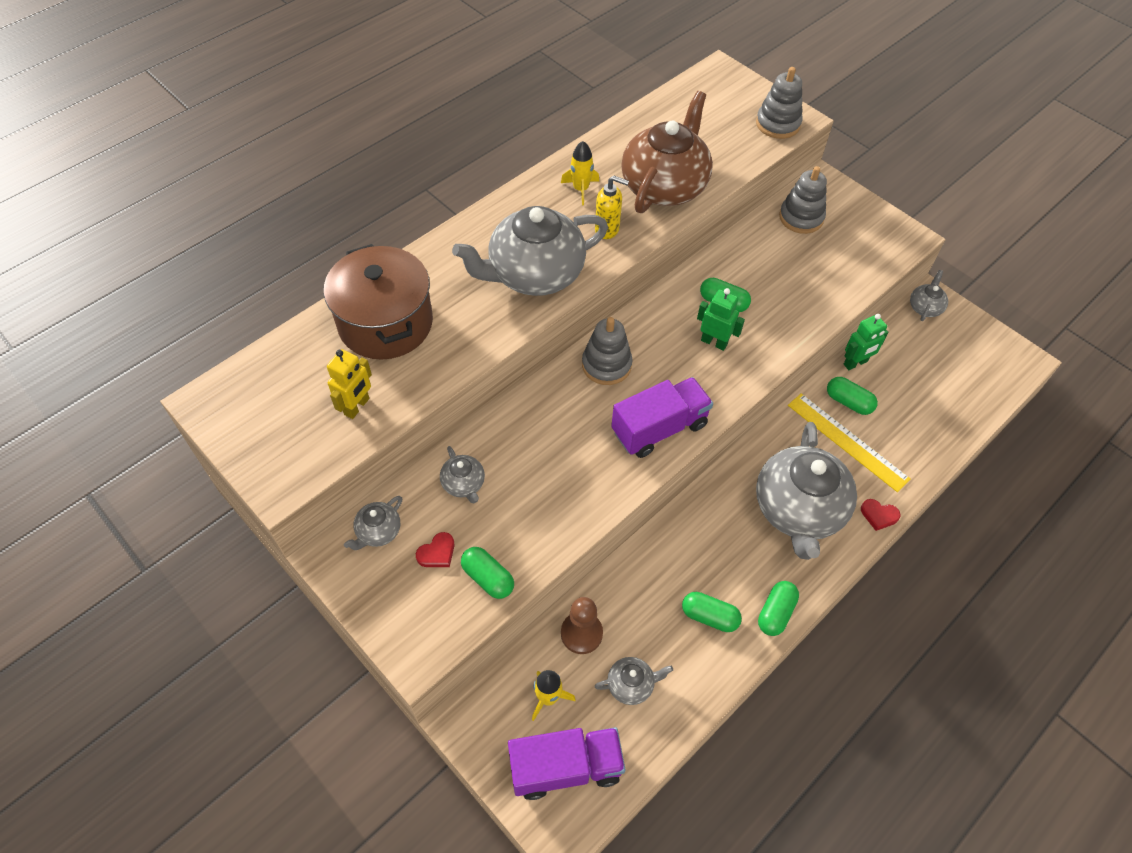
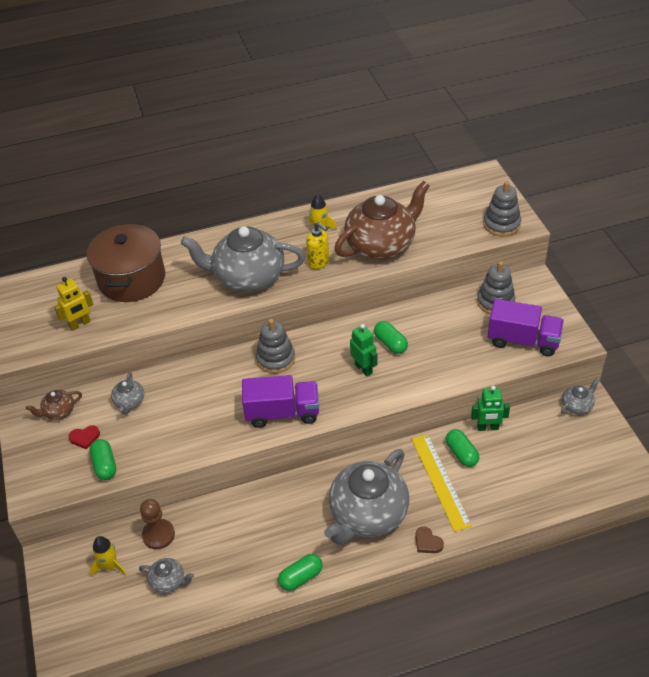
camera: 30 degrees right, 10 degrees down
grey teapot [344,496,402,550] -> brown teapot [26,390,82,420]
purple truck [508,727,626,800] -> purple truck moved to [488,299,564,356]
green capsule [682,592,742,632] -> none
red heart [861,499,900,531] -> brown heart [415,526,444,553]

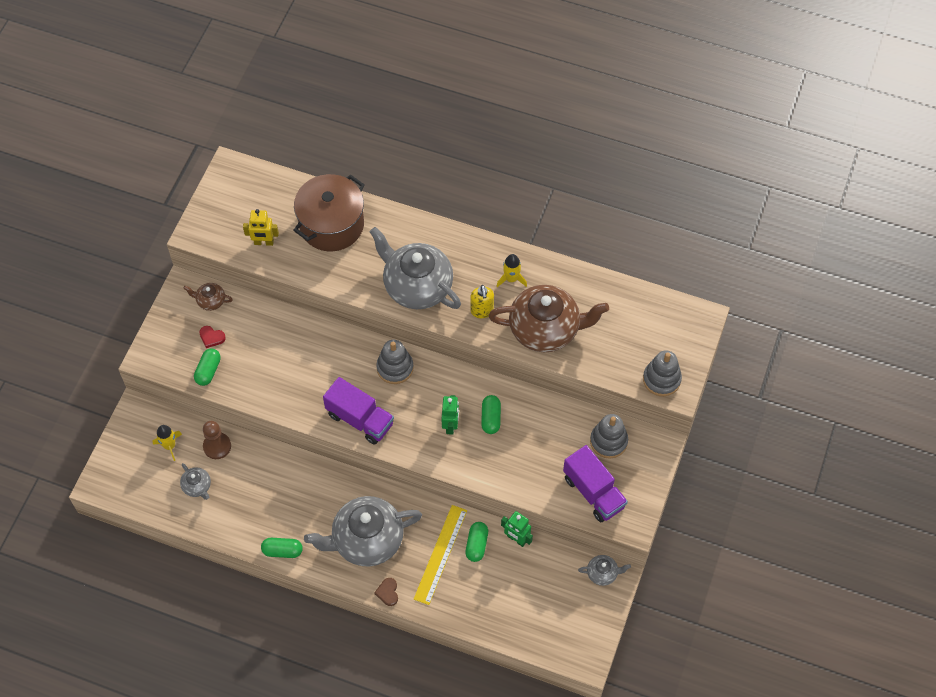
camera: 35 degrees right, 15 degrees up
grey teapot [111,372,144,414] -> none

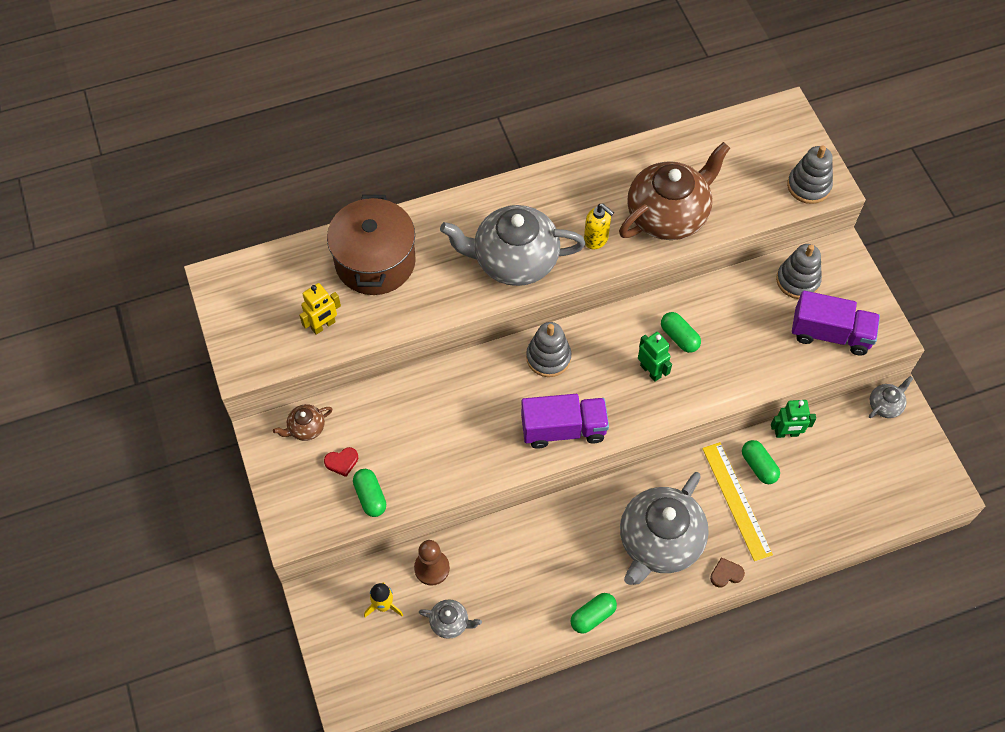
camera: 40 degrees left, 0 degrees up
brown heart [374,578,398,606] -> brown heart turned 120 degrees clockwise [710,557,745,588]
yellow rocket [496,254,527,287] -> none

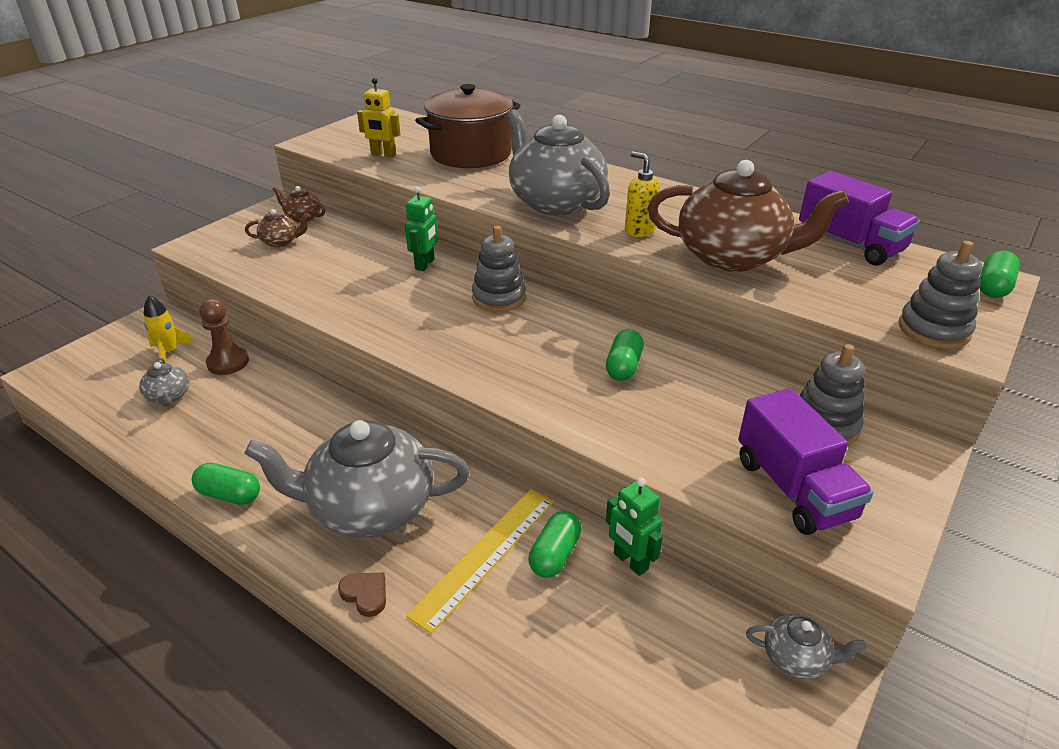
camera: 55 degrees right, 25 degrees down
red heart [324,447,358,477] -> brown teapot [245,209,310,247]
green capsule [353,469,386,517] -> green capsule moved to [980,251,1020,298]
purple truck [521,394,609,449] -> purple truck moved to [799,171,920,266]
yellow soap dispenser [584,204,614,250] -> yellow soap dispenser turned 135 degrees clockwise [625,151,660,237]
green robot [638,332,672,382] -> green robot moved to [405,186,438,271]

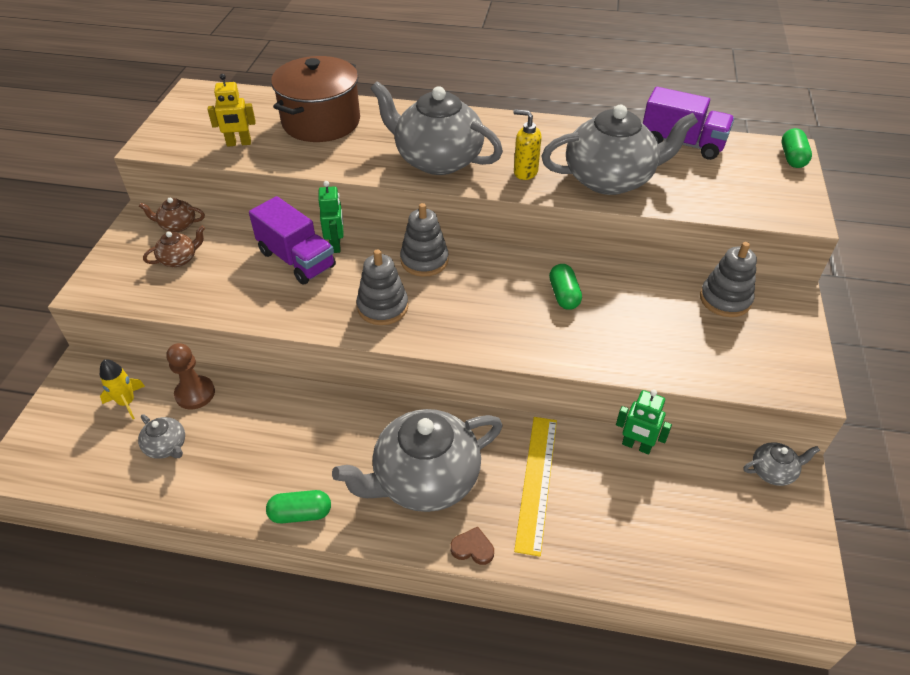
camera: 25 degrees left, 10 degrees up
green capsule [529,511,581,578] -> none
brown teapot [648,160,849,272] -> grey teapot [542,105,698,195]
purple truck [738,388,873,535] -> purple truck moved to [249,196,336,284]
grey stacking toy [899,241,982,349] -> grey stacking toy moved to [356,249,408,325]

